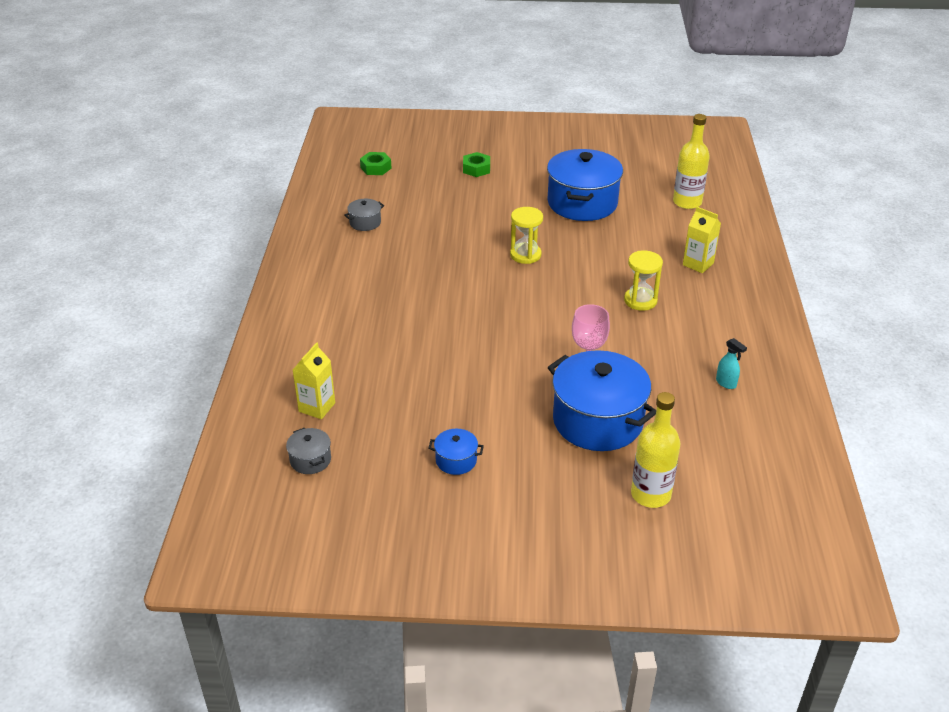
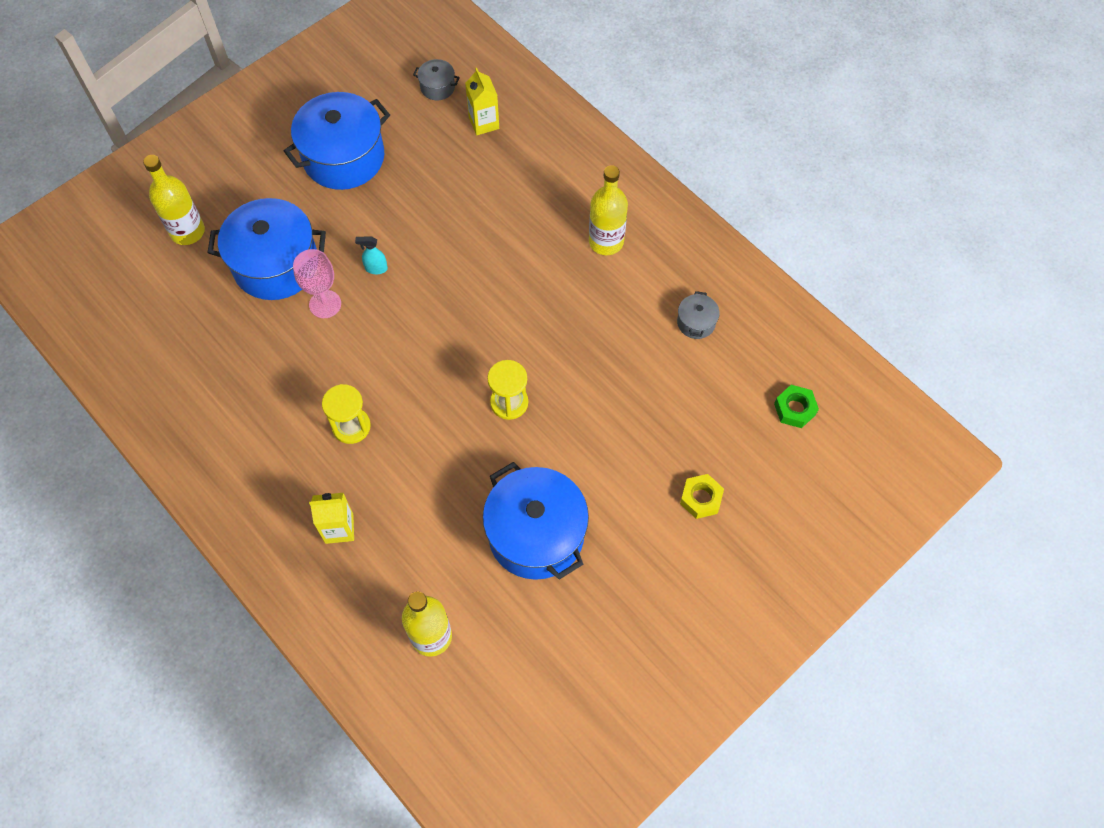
camera: 135 degrees right, 25 degrees up
blue pot [428,429,484,475] -> blue pot [284,92,390,190], size x2.28
green nut [463,152,490,177] -> yellow nut [680,474,724,519]
turquoise spray bottle [716,338,747,389] -> turquoise spray bottle moved to [355,236,388,274]
none -> yellow bottle [589,165,628,255]

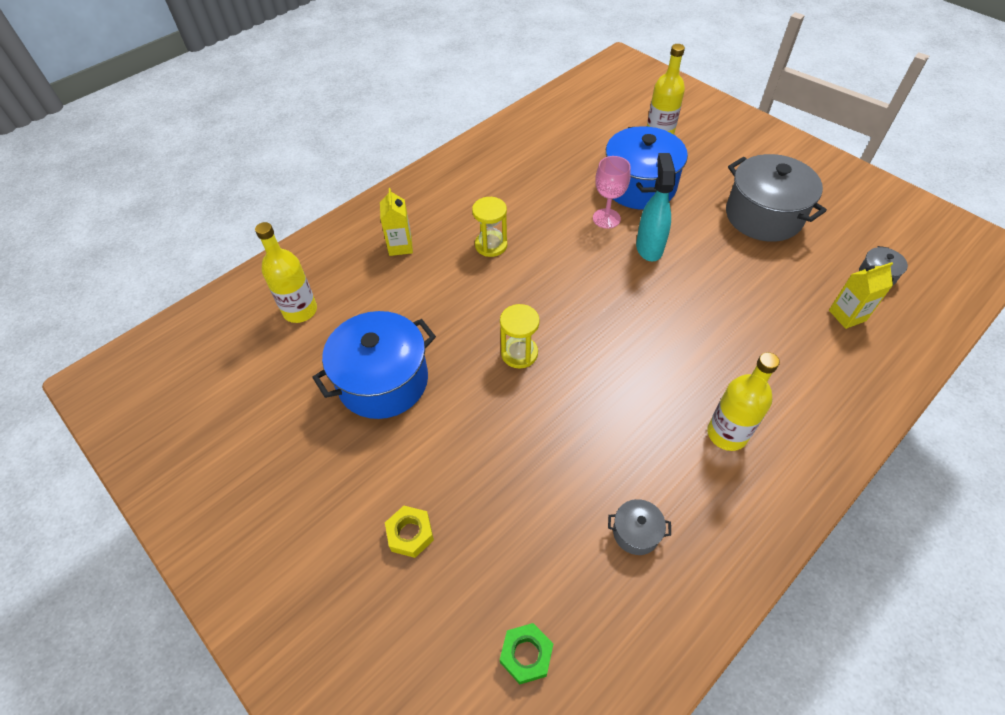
camera: 90 degrees right, 10 degrees down
blue pot [284,92,390,190] -> grey pot [726,154,827,242]
turquoise spray bottle [355,236,388,274] -> turquoise spray bottle [636,153,676,262], size x2.00

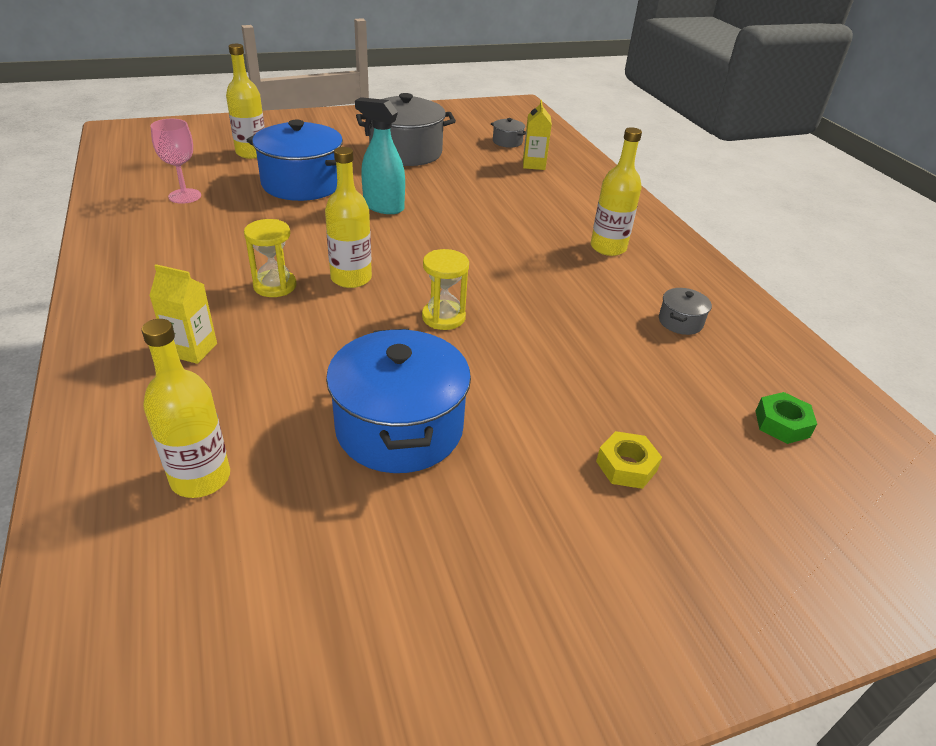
camera: 70 degrees left, 15 degrees down
pink goblet [593,156,631,229] -> pink goblet moved to [150,119,201,204]
none -> yellow bottle [325,147,372,288]

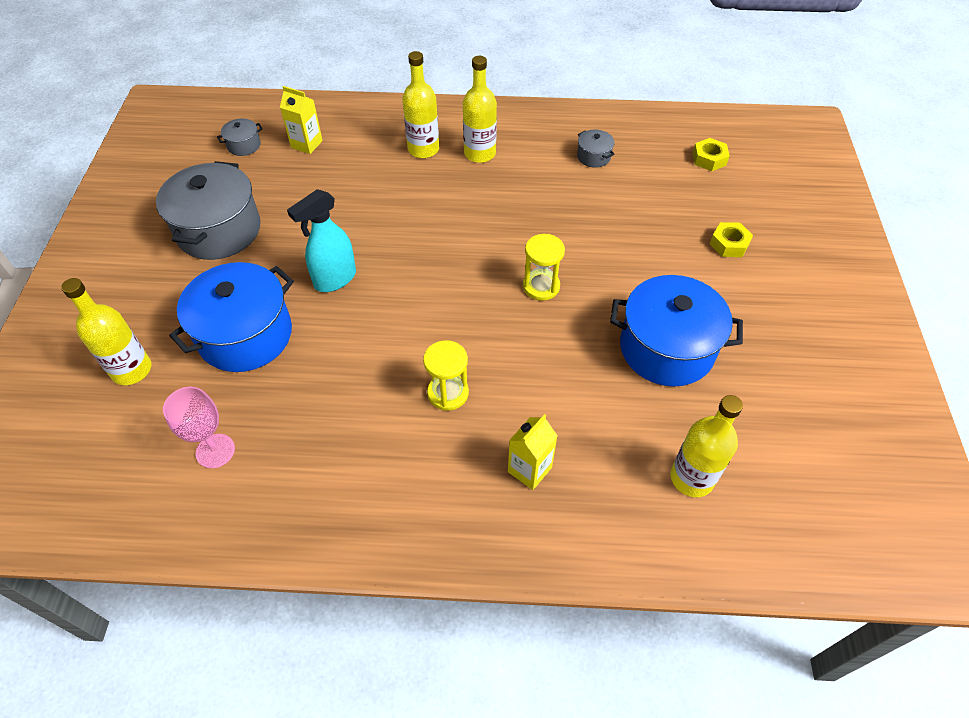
camera: 65 degrees left, 15 degrees up
yellow bottle [325,147,372,288] -> yellow bottle moved to [402,51,439,158]
green nut [755,392,817,444] -> yellow nut [693,138,730,171]

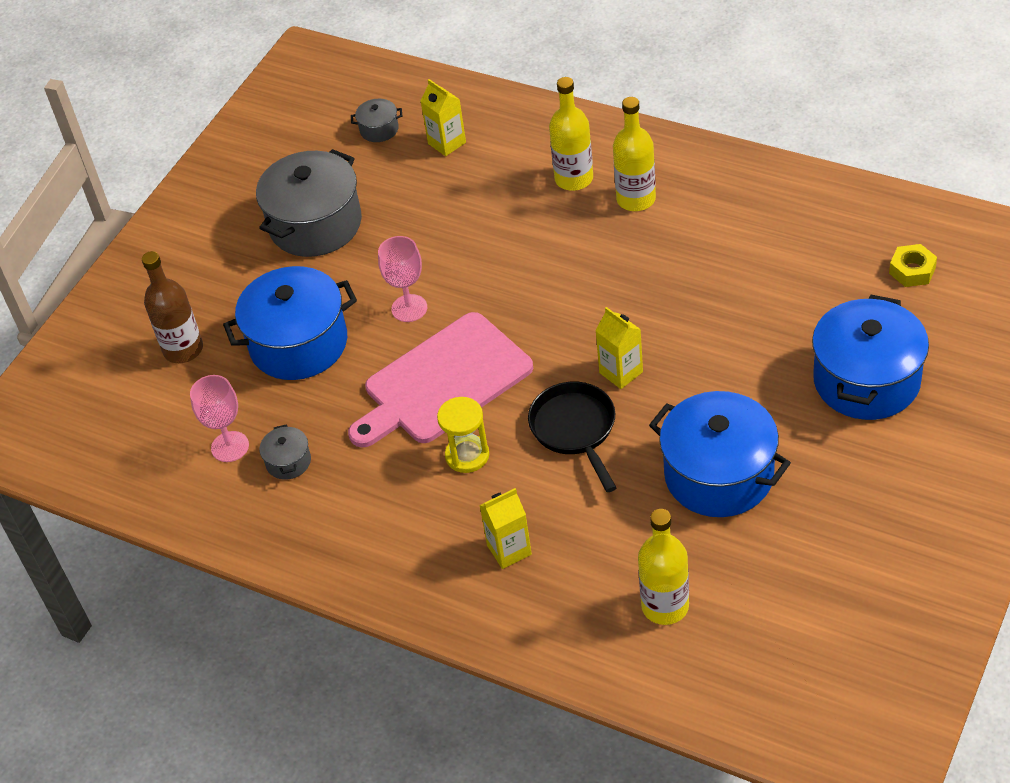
camera: 30 degrees right, 5 degrees down
yellow bottle [61,278,151,385] -> brown bottle [142,251,203,363]
turquoise spray bottle [287,189,356,292] -> pink goblet [378,236,427,322]
yellow hourglass [523,234,565,301] -> yellow carton [595,307,643,389]
grey pot [577,130,615,168] -> grey pot moved to [259,424,311,480]
yellow nut [710,222,753,257] -> blue pot [812,295,929,420]
none -> pink cutting board [348,312,533,448]
none -> black pan [528,382,617,492]

